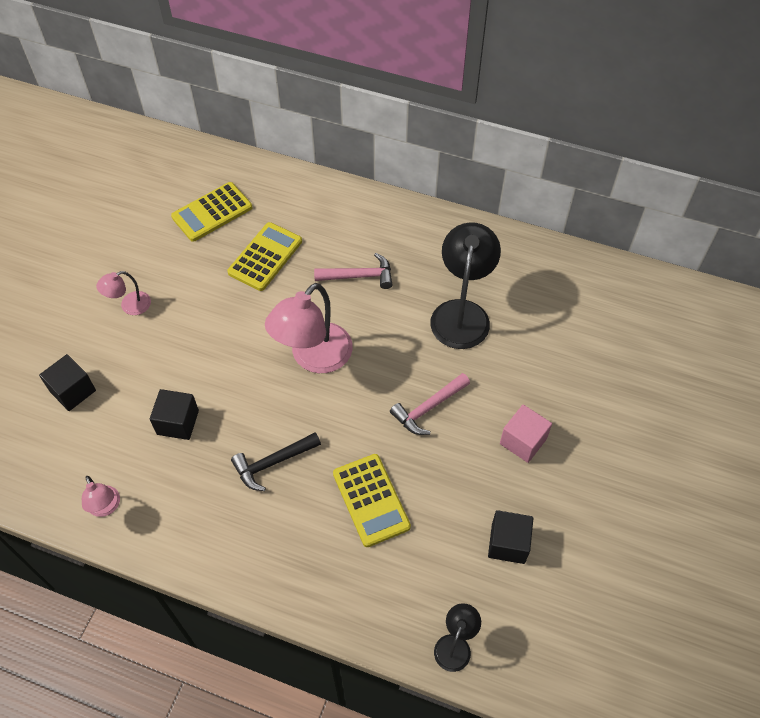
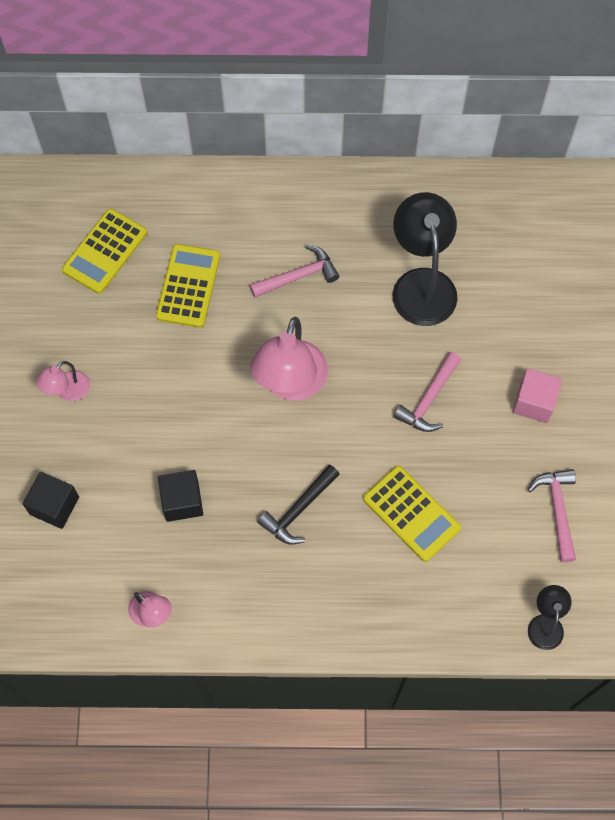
camera: 20 degrees left, 10 degrees up
black cube [488,510,533,564] -> pink hammer [527,469,576,562]

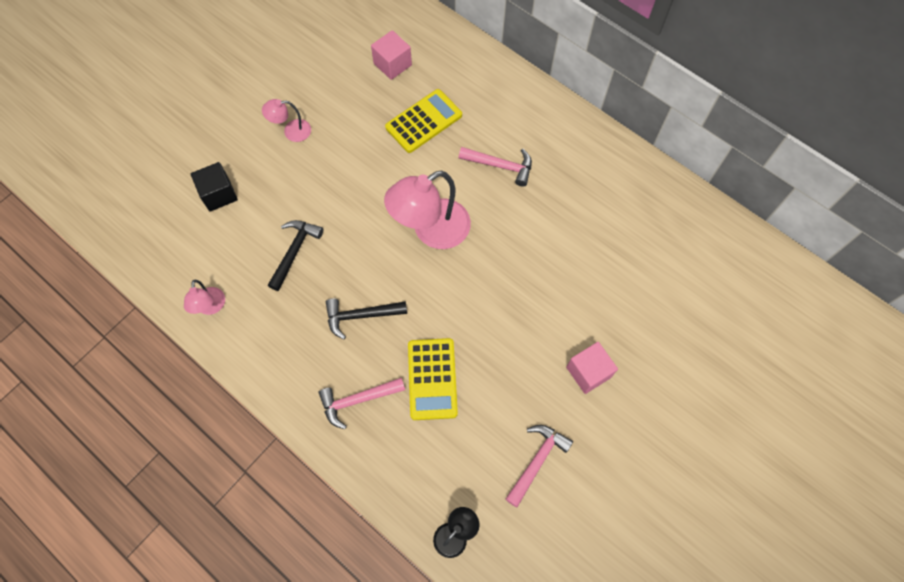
camera: 40 degrees right, 0 degrees up
yellow calculator [62,209,147,294] -> pink cube [371,30,412,80]
black cube [158,470,203,522] -> black hammer [268,220,323,291]
black lamp [392,192,457,326] -> none
pink hammer [394,352,461,432] -> pink hammer moved to [319,378,405,429]

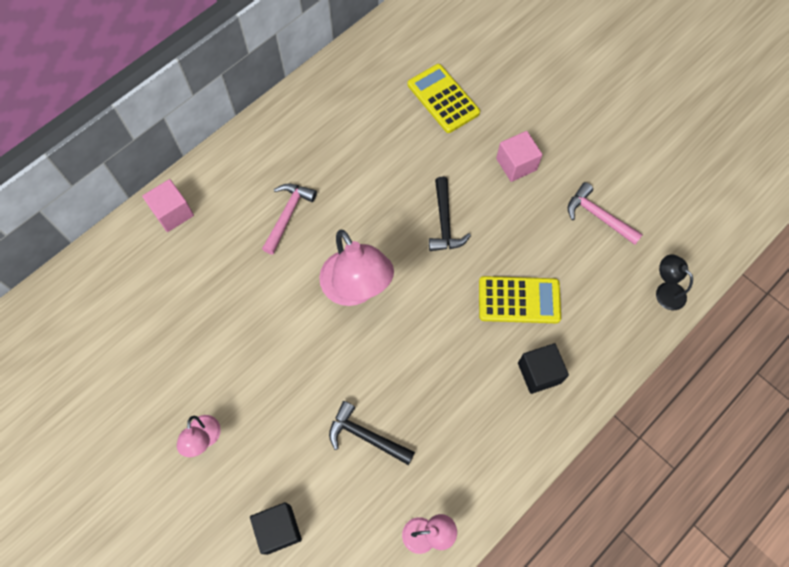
camera: 85 degrees left, 0 degrees up
pink hammer [319,378,405,429] -> black cube [518,343,569,394]
black hammer [326,298,407,340] -> black hammer moved to [429,177,471,251]
pink cube [371,30,412,80] -> pink cube moved to [142,179,194,232]
yellow calculator [385,89,462,153] -> yellow calculator moved to [408,64,480,133]

